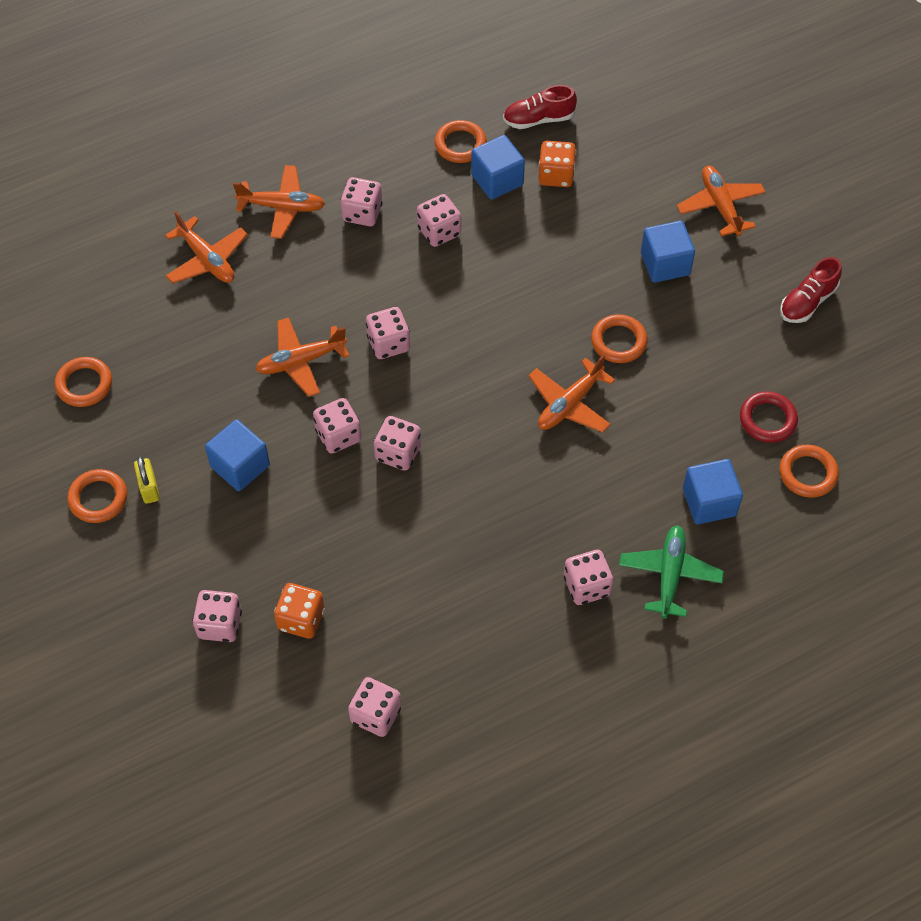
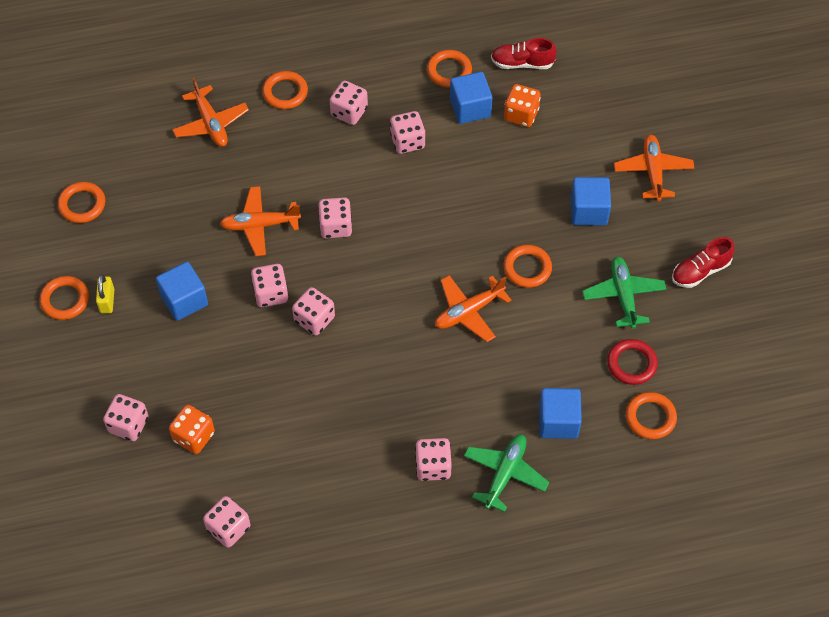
camera: 15 degrees right, 0 degrees up
orange plane [233,165,325,239] -> orange ring [262,71,308,109]
none -> green plane [582,256,666,329]

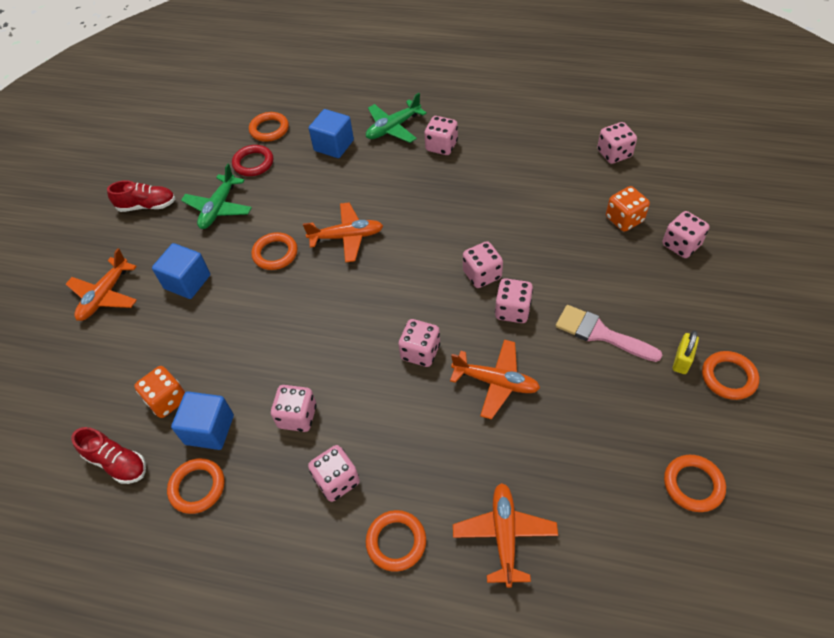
camera: 150 degrees left, 5 degrees down
blue cube [156,262,208,321] -> pink brush [556,305,662,362]

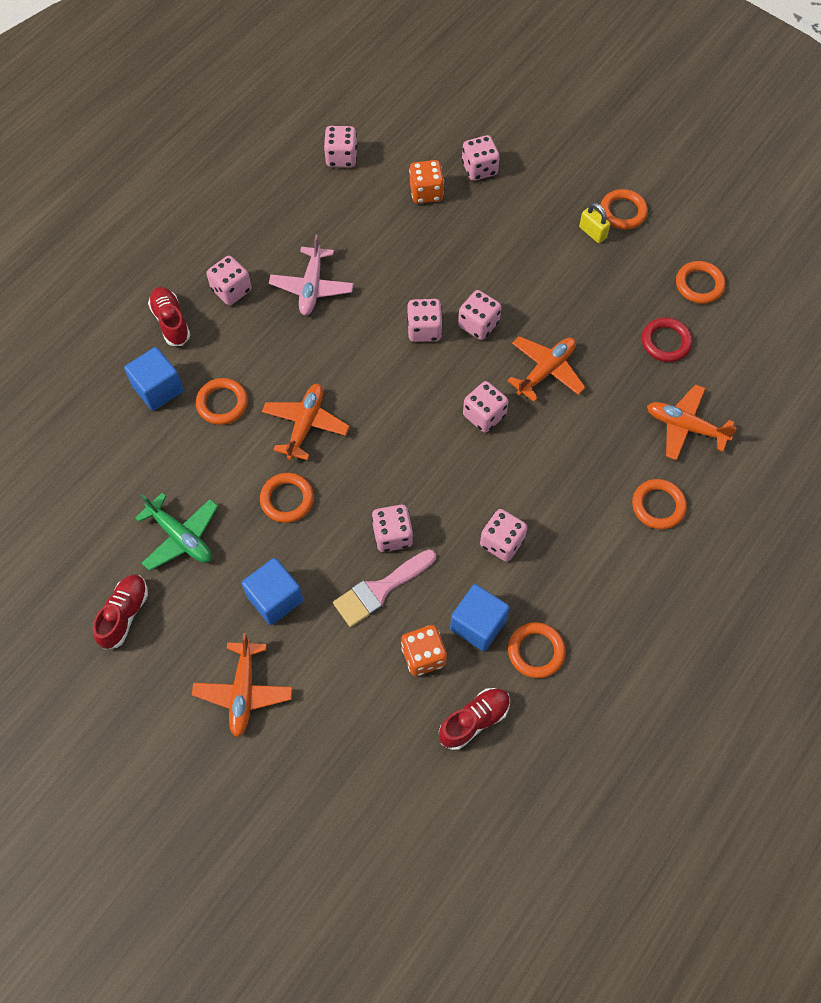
camera: 70 degrees left, 10 degrees up
orange plane [66,248,137,321] -> orange plane turned 45 degrees clockwise [192,633,293,737]
red ring [232,145,273,176] -> red ring moved to [642,317,693,362]
orange ring [249,112,289,142] -> orange ring moved to [196,378,248,425]
pink dice [308,445,360,502] -> pink dice moved to [372,505,413,552]
green plane [366,93,427,143] -> red shoe [148,287,191,346]
pink brush [556,305,662,362] -> pink brush moved to [333,549,436,627]
none -> pink plane [269,235,354,315]

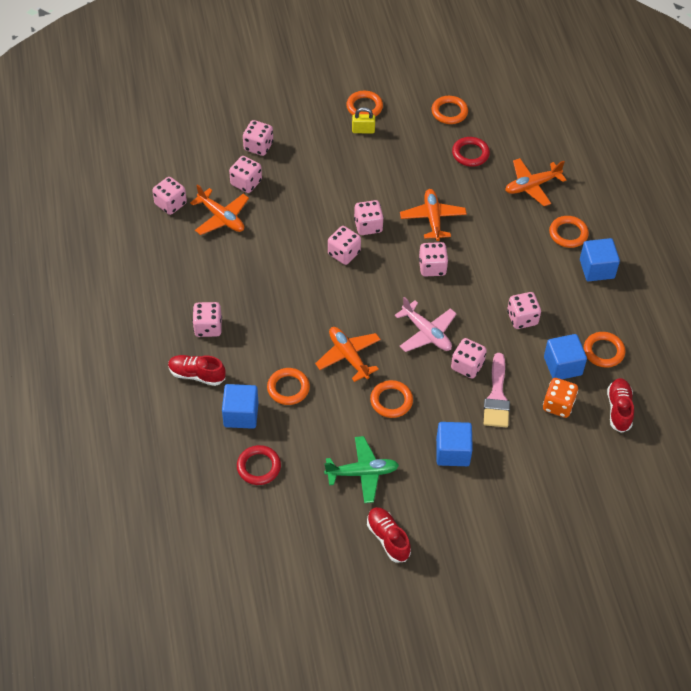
camera: 50 degrees left, 10 degrees down
orange plane [192,633,293,737] -> orange plane moved to [190,184,249,235]
pink plane [269,235,354,315] -> pink plane moved to [395,297,457,352]
orange dice [409,160,444,203] -> pink dice [229,156,262,193]
none -> red ring [237,445,281,485]
none -> blue cube [580,238,620,281]

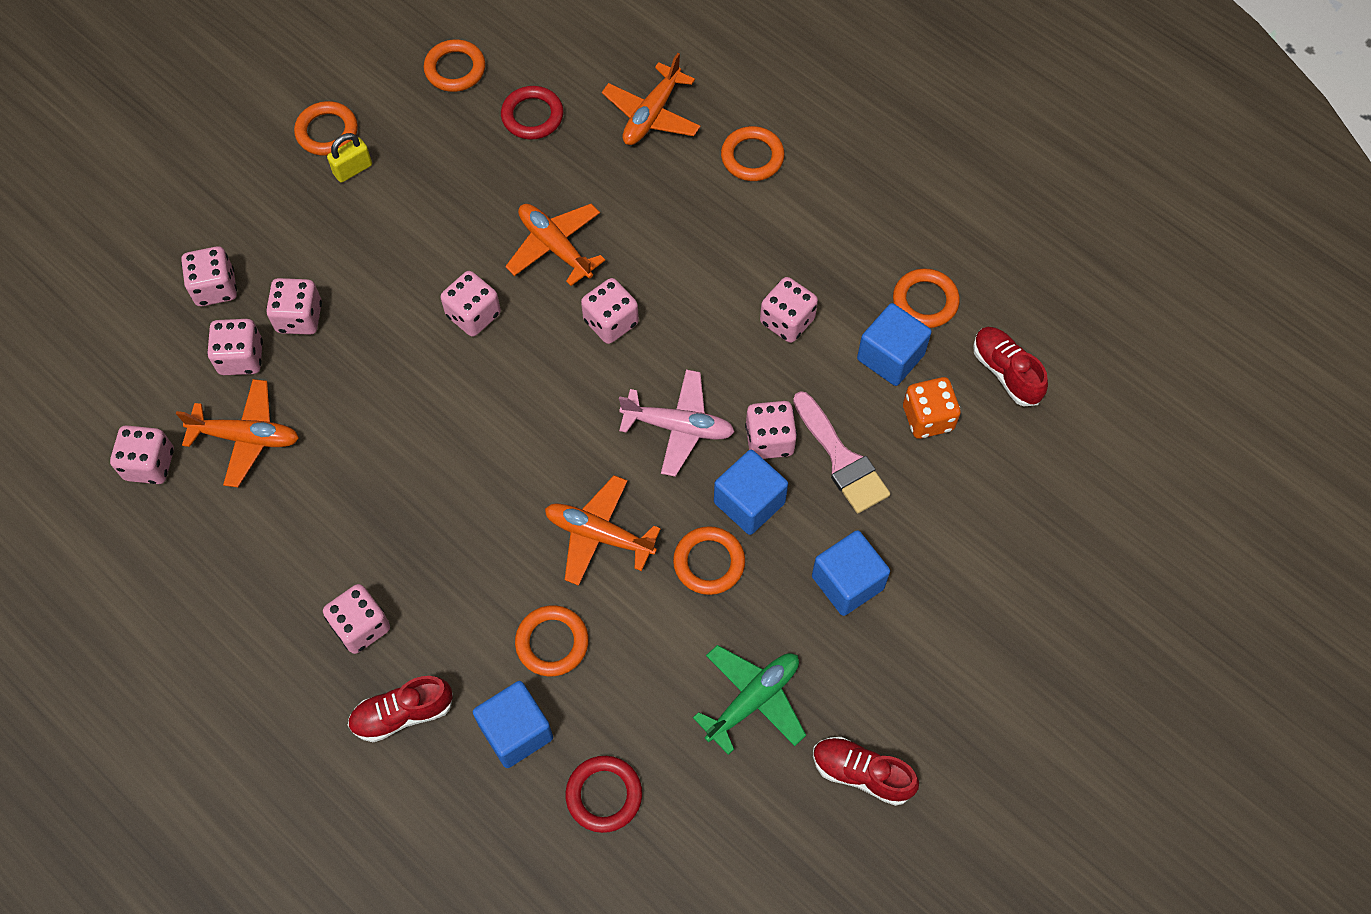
camera: 35 degrees left, 10 degrees up
pink dice [328,226,361,265] -> pink dice moved to [266,278,322,335]
blue cube [580,238,620,281] -> blue cube moved to [714,450,788,535]

